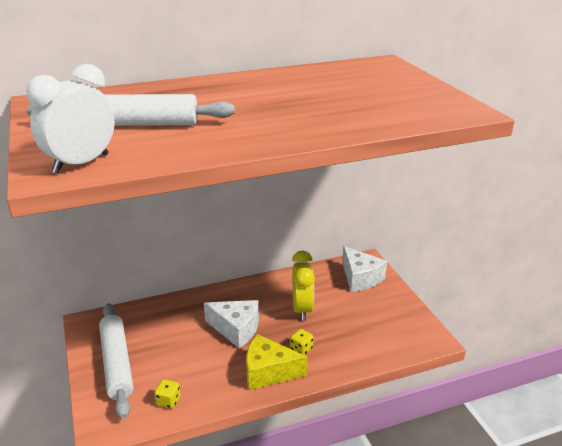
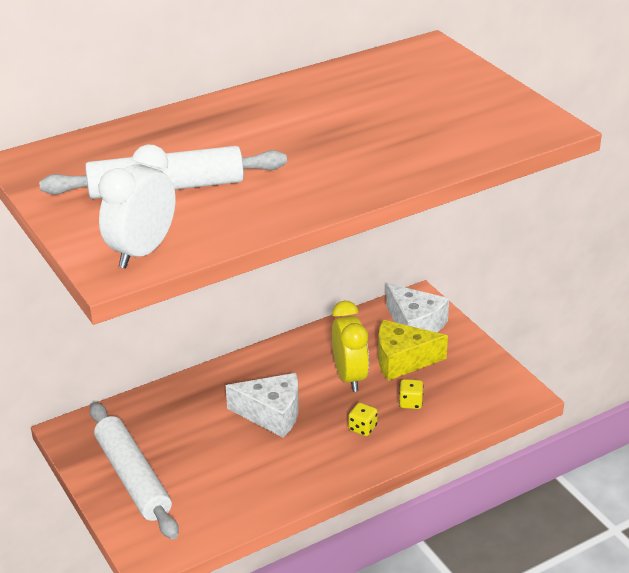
camera: 10 degrees left, 5 degrees up
yellow dice [154,379,181,408] -> yellow dice moved to [399,379,424,409]
yellow cheese [246,334,308,390] -> yellow cheese moved to [378,320,448,381]

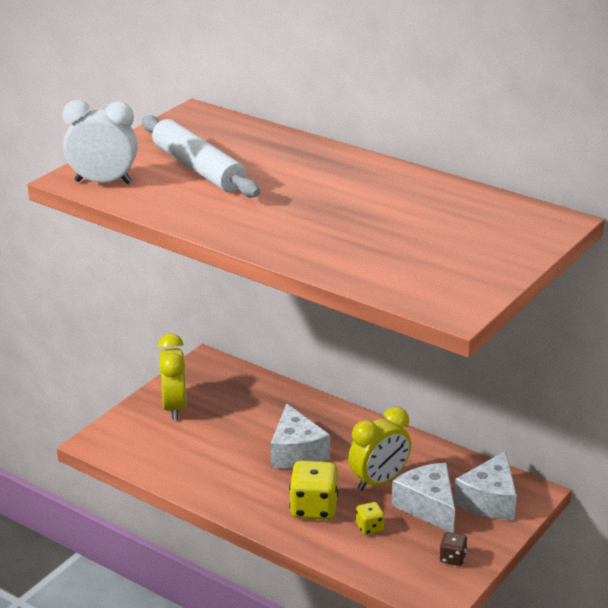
camera: 65 degrees right, 5 degrees down
white rolling pin [90,402,179,539] -> yellow clock [158,333,187,420]
yellow dice [349,403,378,436] -> yellow dice [289,461,338,520], size x1.93
yellow cheese [378,320,448,381] -> white cheese [391,463,455,533]
none -> brown dice [439,532,468,566]

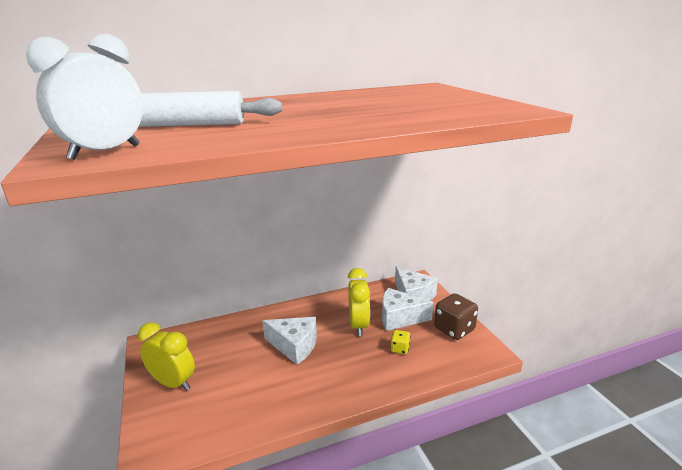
camera: 55 degrees left, 5 degrees down
yellow dice [289,461,338,520] -> none
brown dice [439,532,468,566] -> brown dice [434,293,478,340], size x1.93

